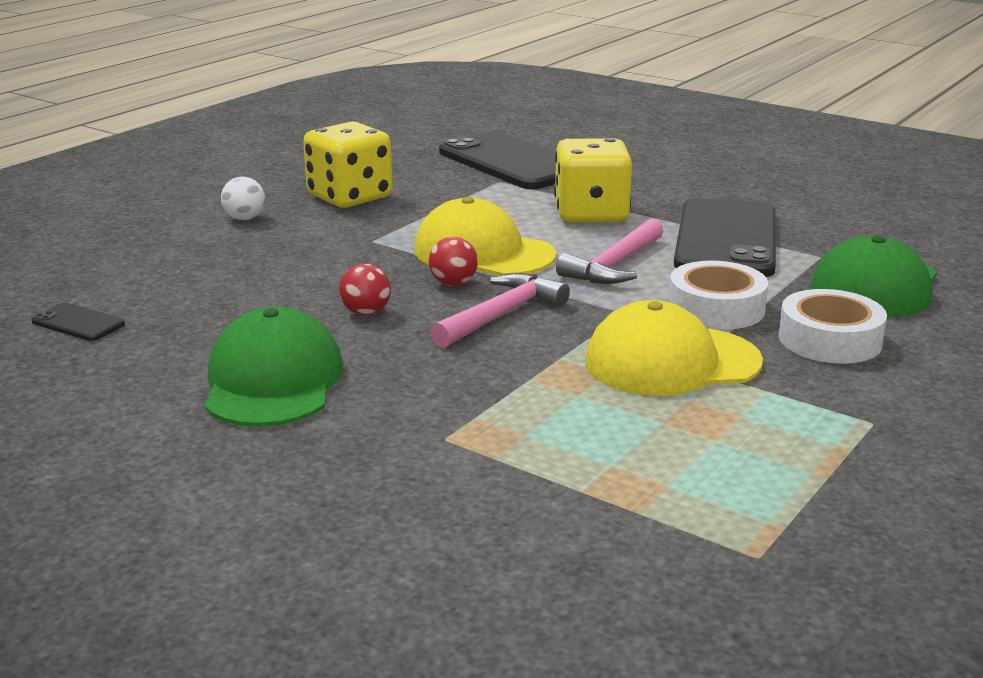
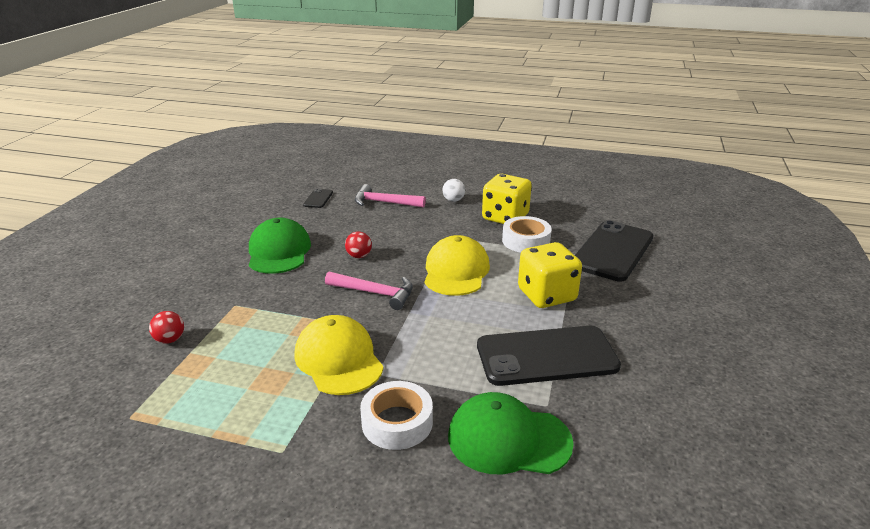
camera: 70 degrees right, 5 degrees up
green cap [204,307,343,427] -> green cap turned 75 degrees counterclockwise [249,218,311,274]
red ball [429,237,478,286] -> red ball moved to [149,311,184,344]
pink hammer [556,218,663,284] -> pink hammer moved to [355,184,426,208]
white tape [669,261,768,330] -> white tape moved to [502,216,552,253]

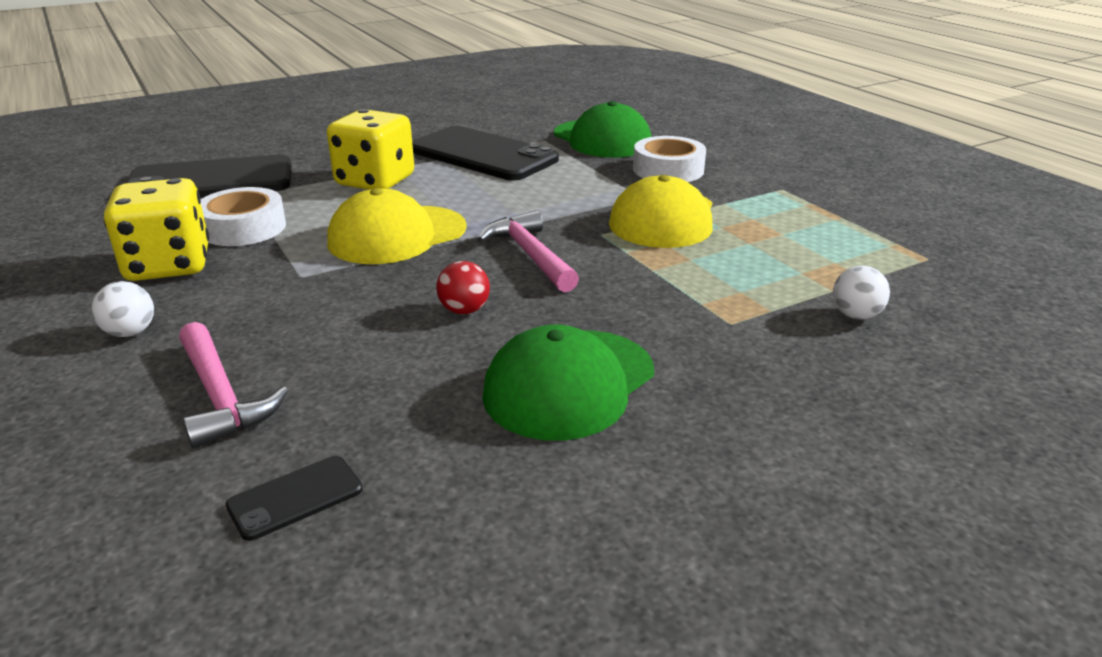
camera: 135 degrees left, 0 degrees up
red ball [149,311,184,344] -> white ball [833,266,890,320]

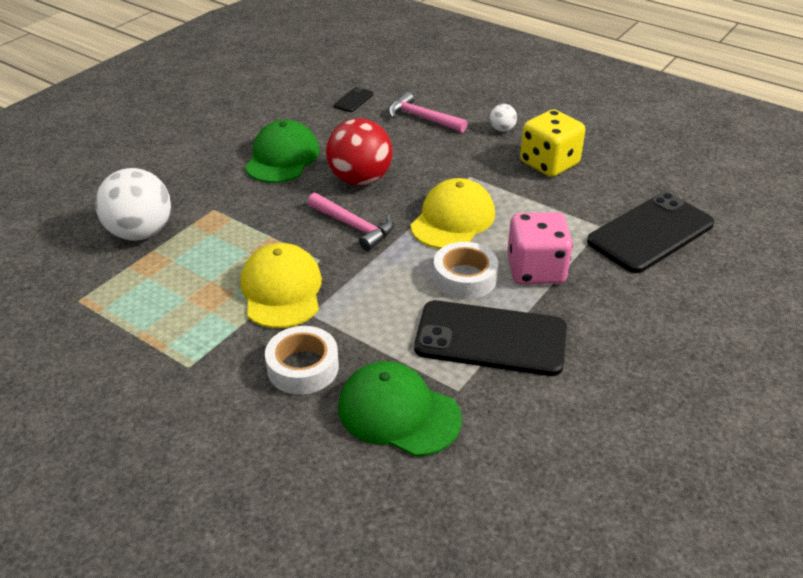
camera: 155 degrees right, 10 degrees up
white tape [201,187,286,246] -> white tape moved to [433,242,498,299]
yellow dice [327,109,414,190] -> pink dice [507,212,573,284]
red ball [436,261,490,314] -> red ball [326,118,392,186], size x2.21
white ball [833,266,890,320] -> white ball [95,168,171,241], size x2.21

